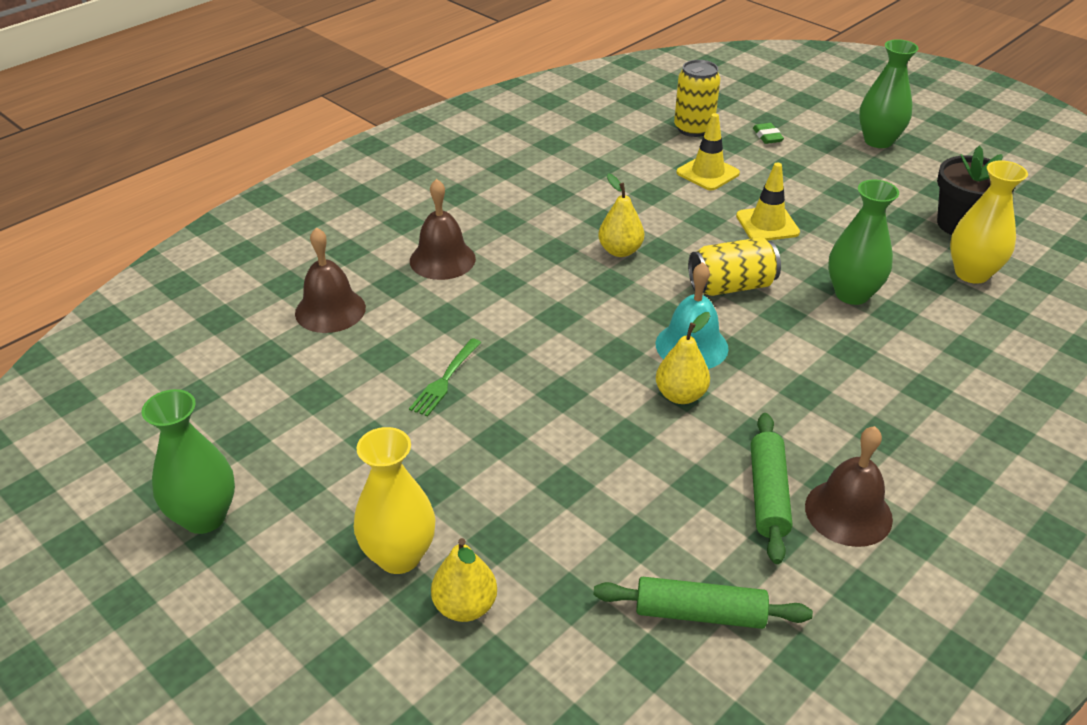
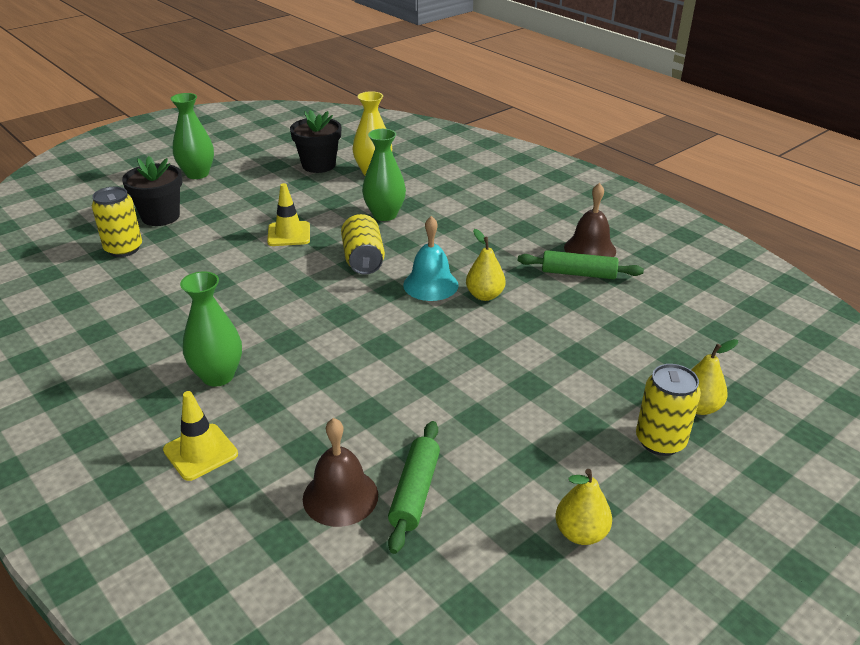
camera: 85 degrees left, 5 degrees down
green vase [142,389,235,534] -> green vase moved to [180,271,242,387]
yellow vase [354,427,436,574] -> yellow can [636,364,701,456]
green fork [409,338,481,417] -> none
brown bell [410,179,476,280] -> none
green rolling pin [593,577,813,629] -> green rolling pin moved to [388,421,440,554]
yellow pear [598,174,644,257] -> yellow pear moved to [555,469,612,545]
yellow traffic cone [676,113,740,190] -> yellow traffic cone moved to [163,391,238,481]
green eraser [753,123,784,144] -> black flower pot [122,156,182,226]

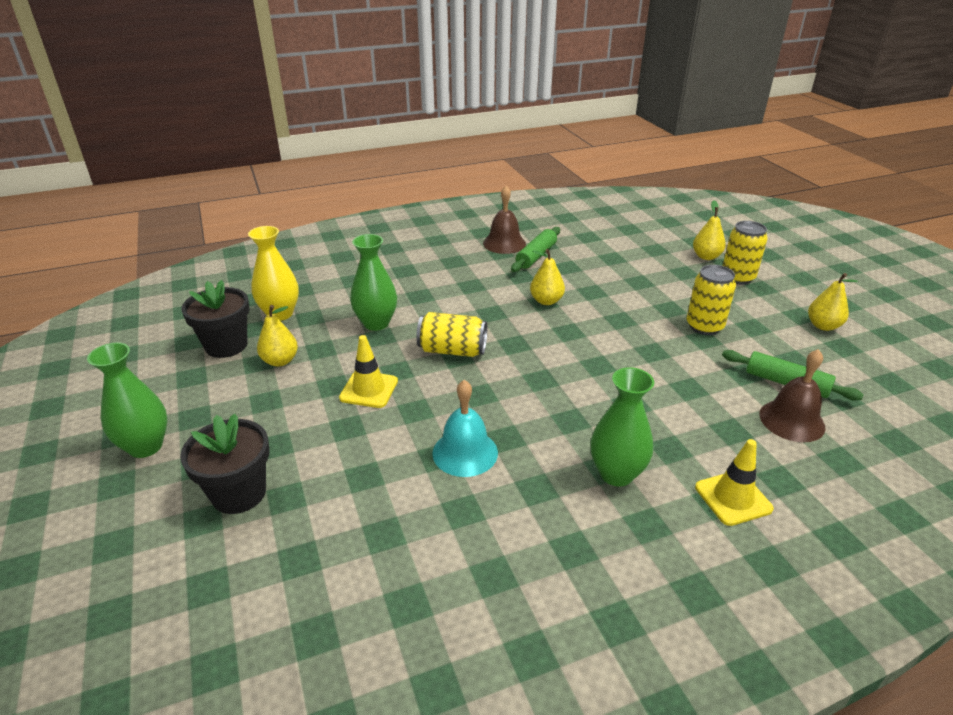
camera: 70 degrees left, 0 degrees up
yellow can [92,187,142,257] -> yellow can moved to [686,265,736,335]
turquoise bell [403,216,459,301] -> turquoise bell moved to [432,380,498,477]
none -> yellow pear [257,305,298,367]

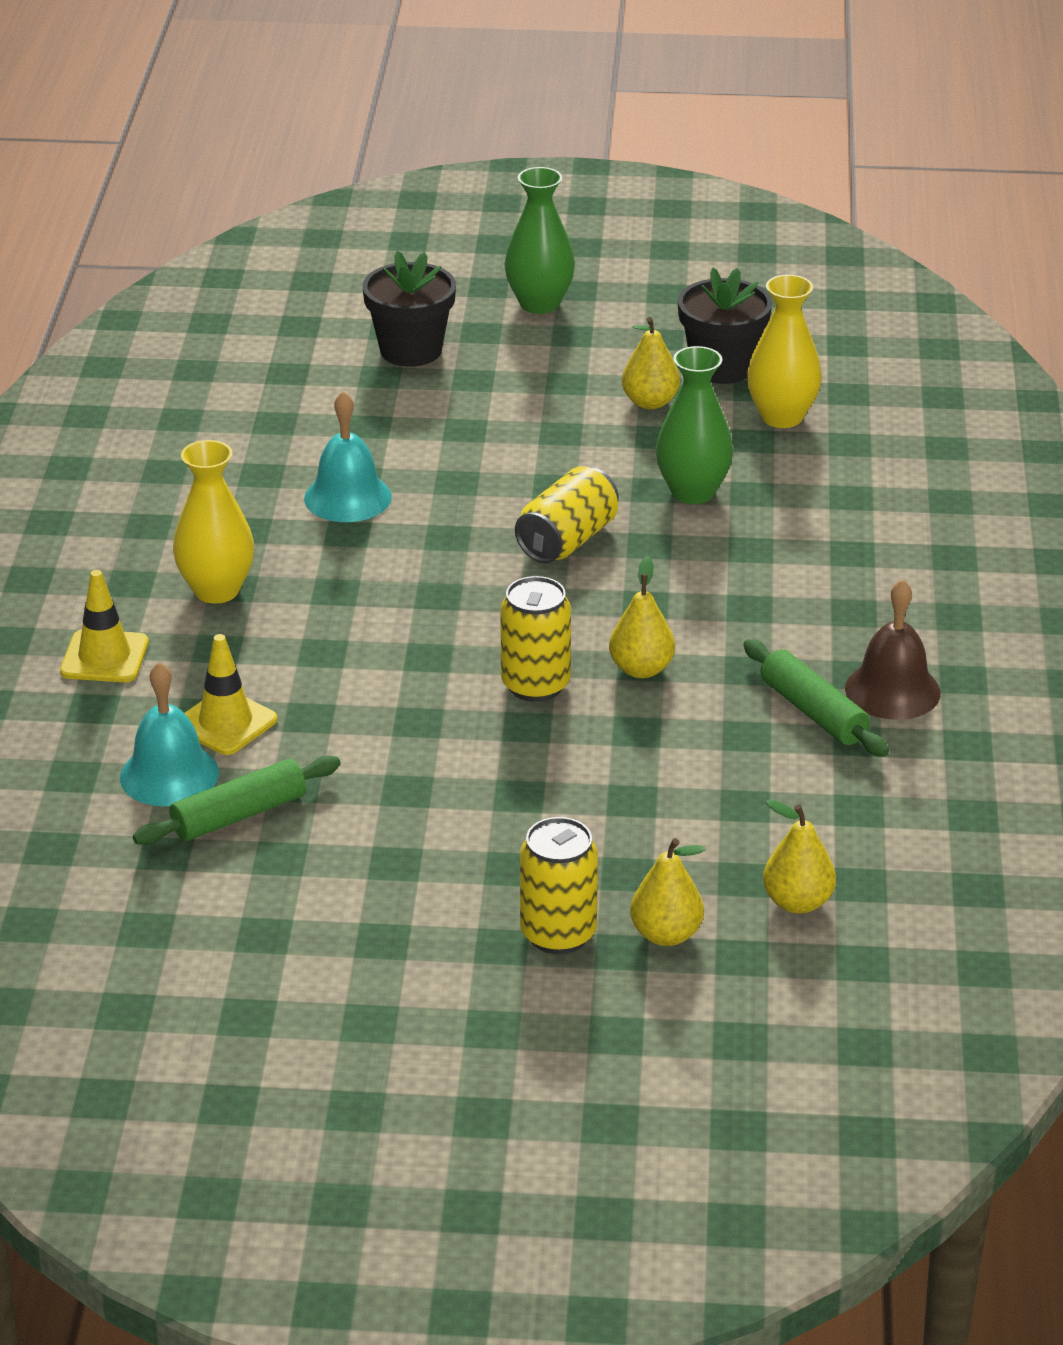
camera: 115 degrees right, 0 degrees up
yellow traffic cone [339,335,398,408] -> yellow traffic cone moved to [184,634,278,755]
green vase [591,367,654,487] -> yellow vase [173,440,254,604]
yellow can [686,265,736,335] -> yellow can moved to [500,576,571,702]
brown bell [759,349,826,442] -> turquoise bell [120,662,219,806]
yellow pear [808,273,858,331] -> yellow pear moved to [763,799,836,914]

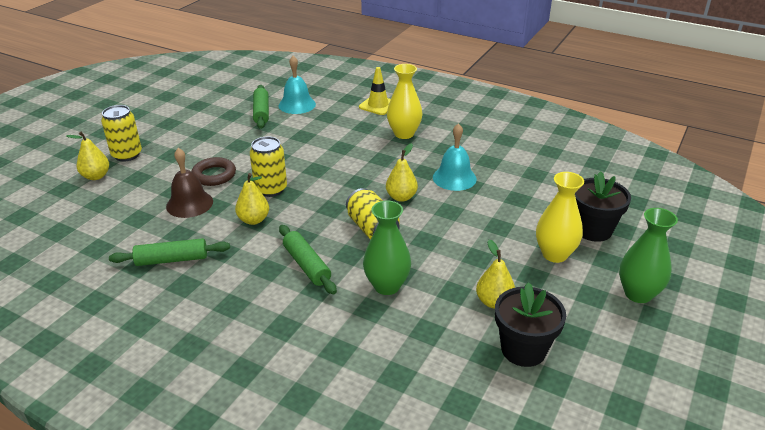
camera: 115 degrees right, 0 degrees up
yellow traffic cone [184,634,278,755] -> none
yellow vase [747,275,822,428] -> yellow vase moved to [536,172,584,263]
yellow pear [763,799,836,914] -> yellow pear moved to [386,143,418,202]
brown bell [845,579,941,720] -> brown bell moved to [166,148,213,218]
none -> brown ring [191,157,236,186]
none -> green rolling pin [279,225,337,294]

